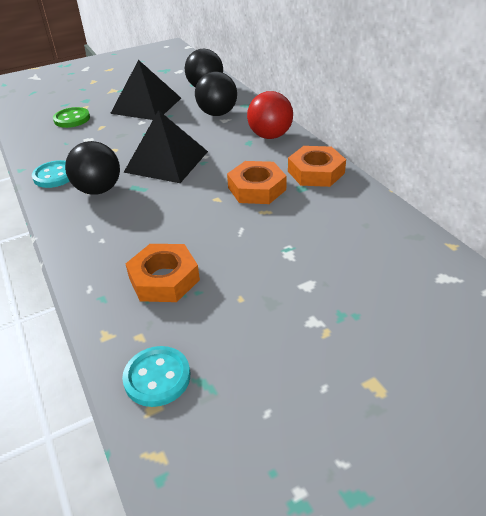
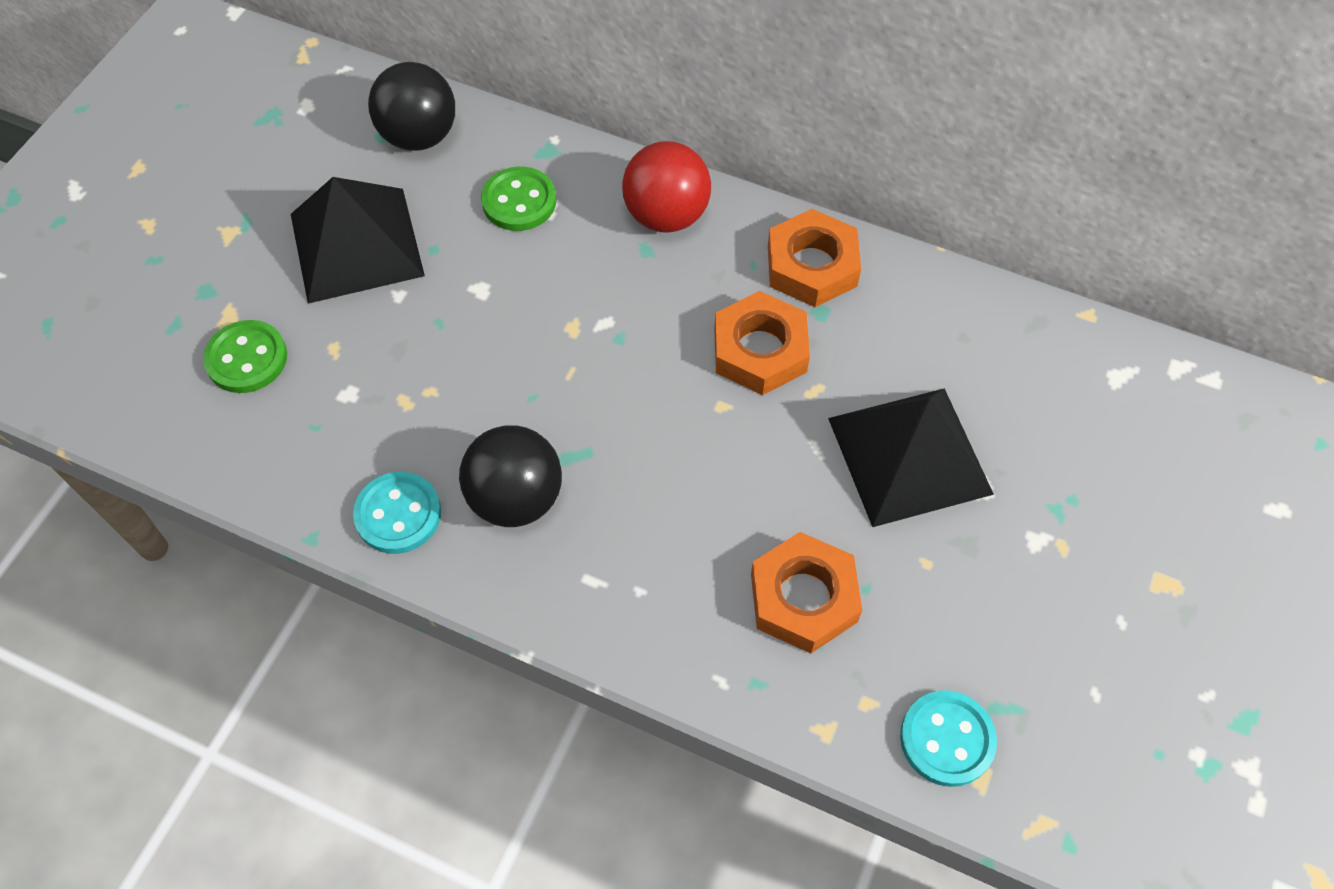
camera: 40 degrees left, 20 degrees up
black pyramid [123,110,208,183] -> black pyramid moved to [828,388,994,527]
black ball [195,71,237,116] -> green button [481,167,556,231]

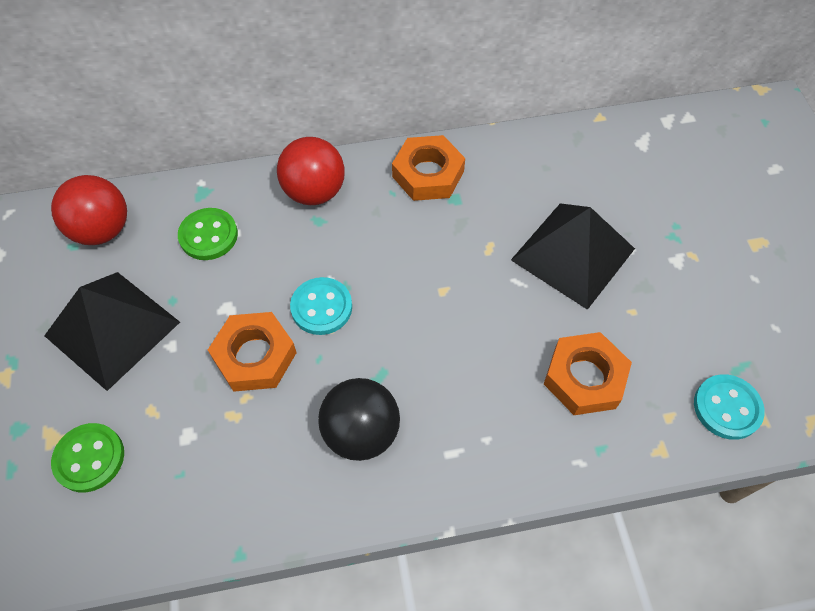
camera: 35 degrees left, 0 degrees up
turquoise button [353,472,441,554] -> turquoise button moved to [290,277,352,335]
black ball [368,62,455,151] -> red ball [51,175,127,245]
orange nut [714,291,810,395] -> orange nut moved to [208,312,297,392]

